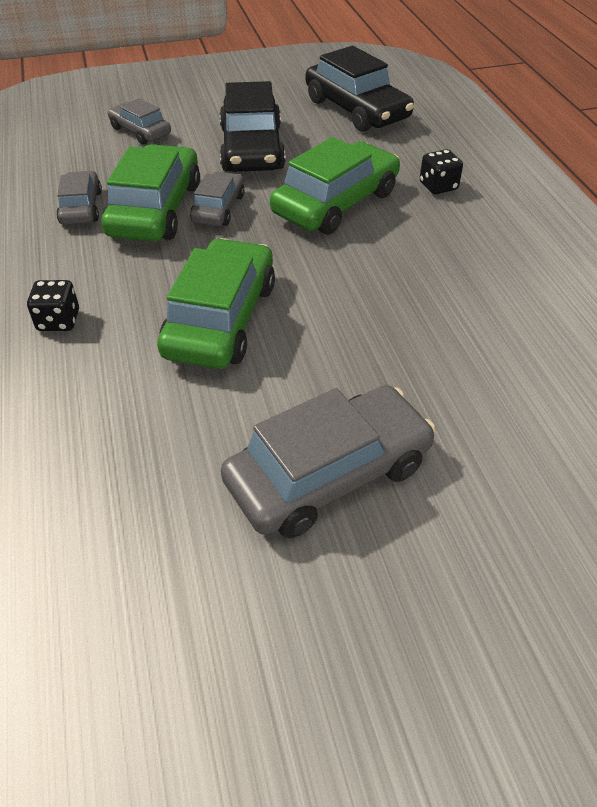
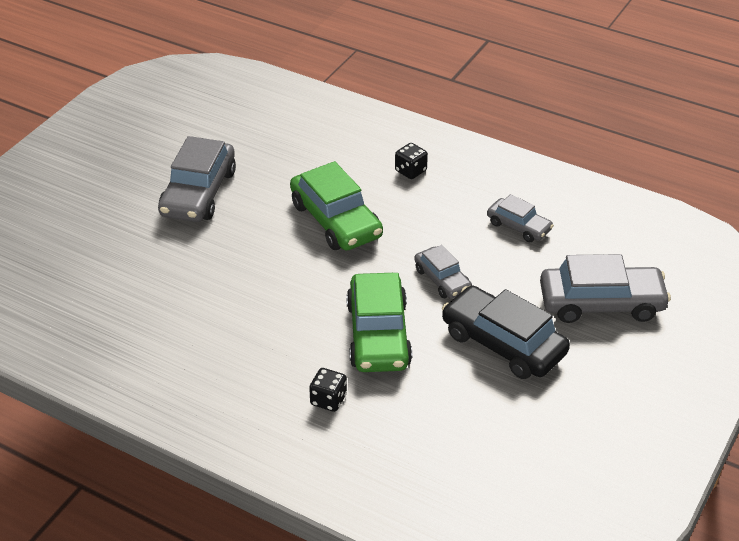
camera: 135 degrees right, 5 degrees down
green car [101,144,200,242] -> none
grey car [108,98,171,145] -> grey car [540,254,671,323], size x1.77
black car [305,46,414,132] -> none

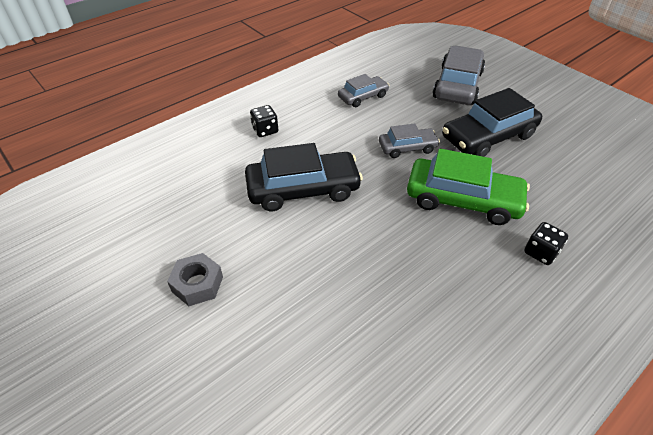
camera: 70 degrees left, 5 degrees up
grey car [158,136,236,222] -> grey nut [167,253,223,306]
green car [290,161,383,251] -> black car [245,143,363,211]

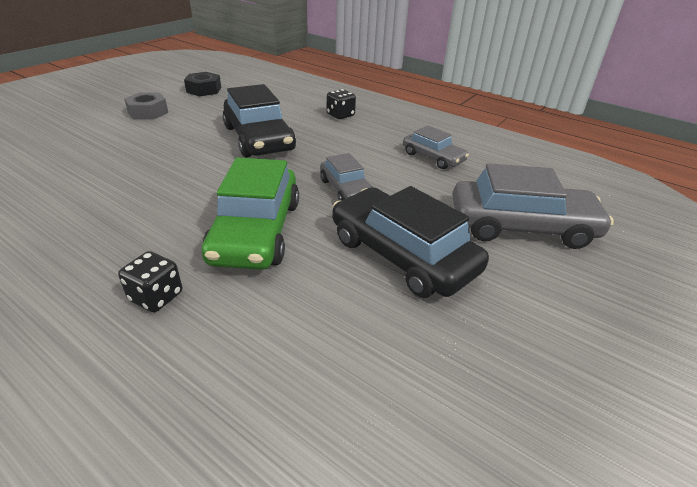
camera: 75 degrees right, 10 degrees down
none -> black nut [184,72,221,96]

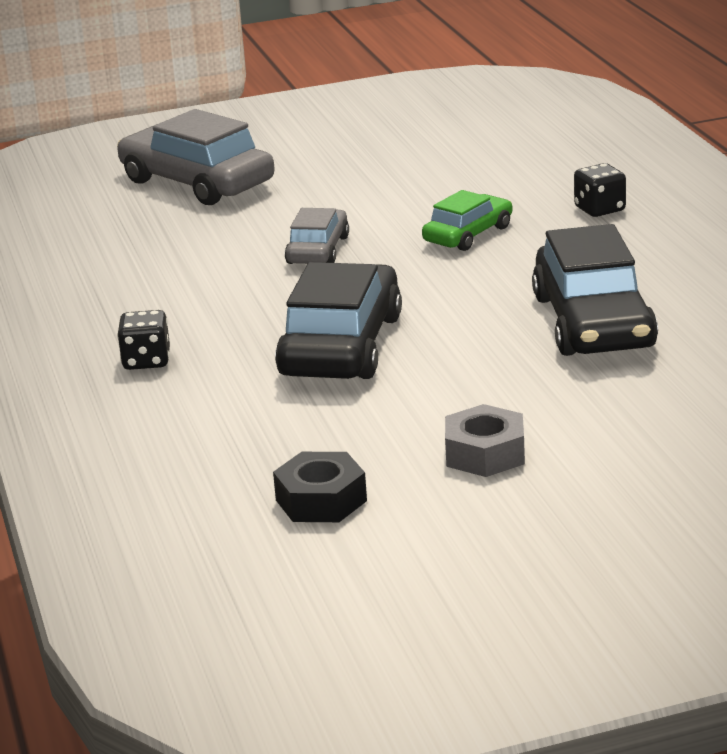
camera: 140 degrees left, 10 degrees down
green car [202,157,299,270] -> green car [422,190,513,251], size x0.56
black car [332,186,489,298] -> black car moved to [532,224,658,356]
grey car [403,125,469,169] -> none

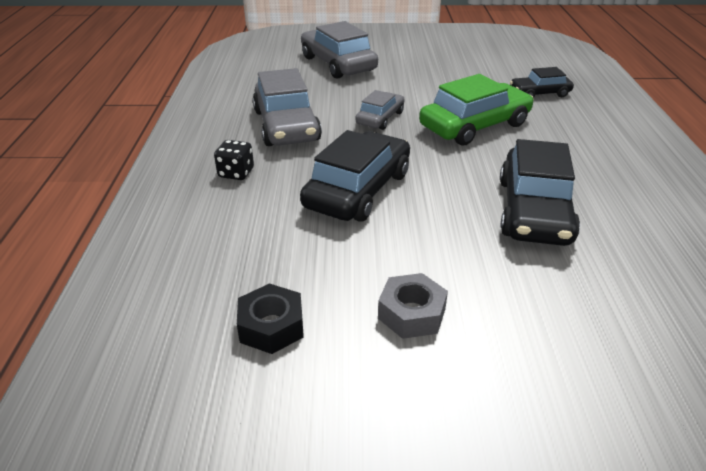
camera: 15 degrees right, 10 degrees up
green car [422,190,513,251] -> green car [419,74,534,146], size x1.77
black dice [574,163,626,217] -> none
none -> grey car [253,68,322,146]
none -> black car [510,67,574,98]

